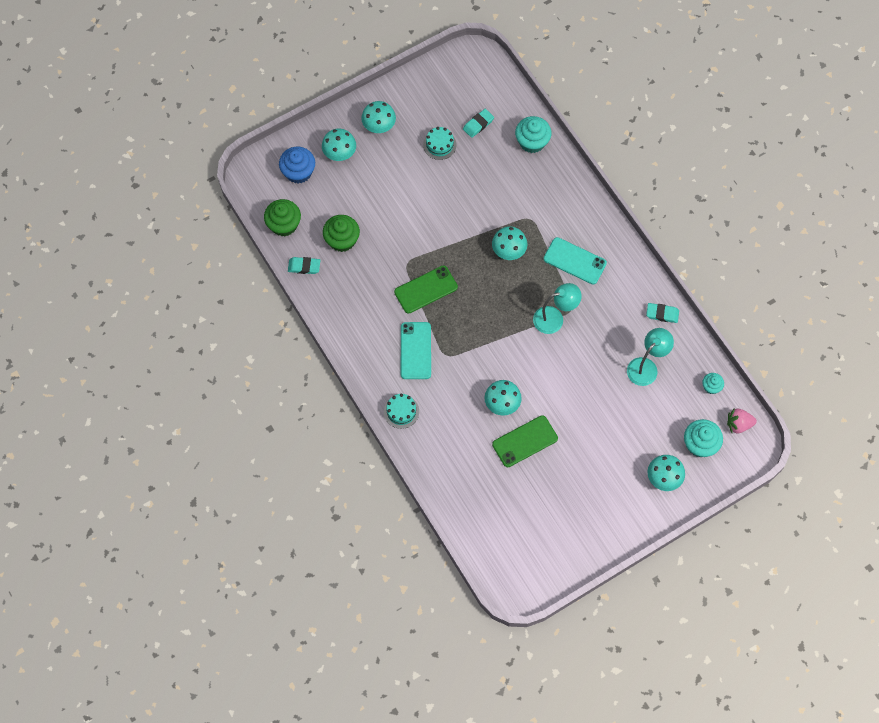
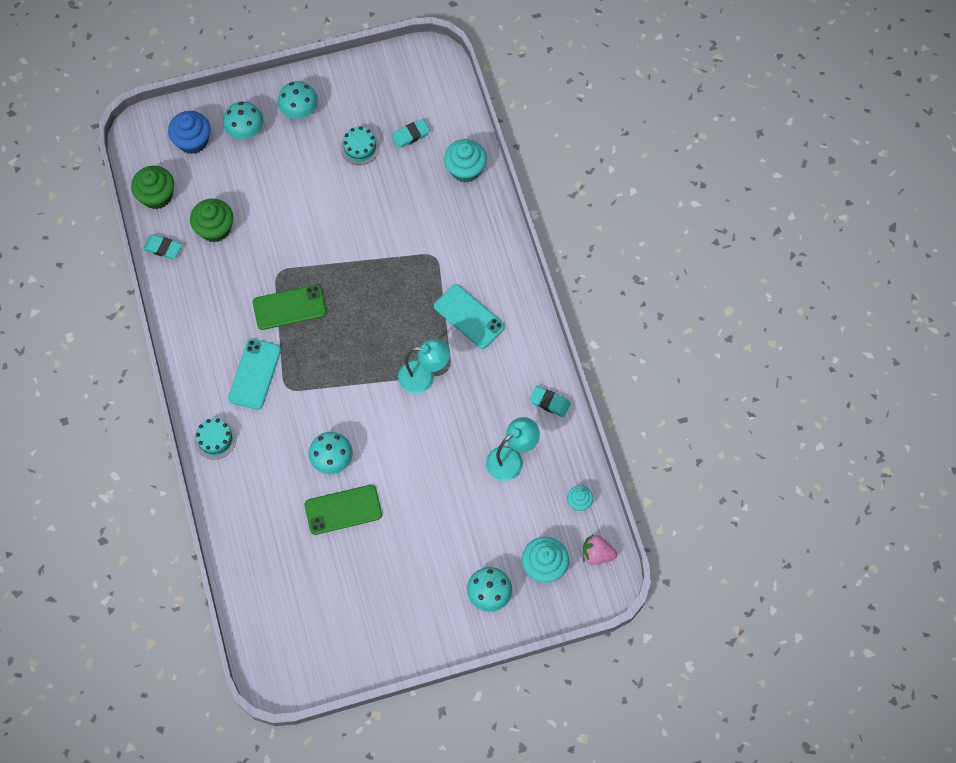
camera: 15 degrees right, 0 degrees up
turquoise mushroom [492,226,527,260] -> none

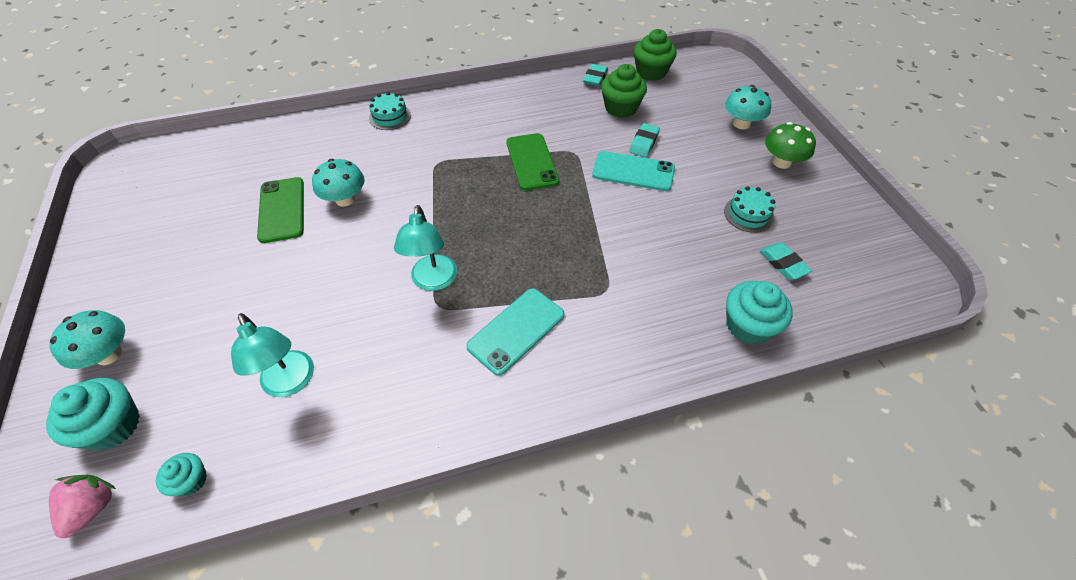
camera: 90 degrees right, 15 degrees down
blue cupcake [168,111,211,154] -> none
turquoise phone [228,338,281,410] -> turquoise phone moved to [592,151,675,191]
turquoise mushroom [278,81,318,119] -> green mushroom [765,122,816,169]
turquoise eraser [529,386,571,417] -> turquoise eraser moved to [629,123,660,157]

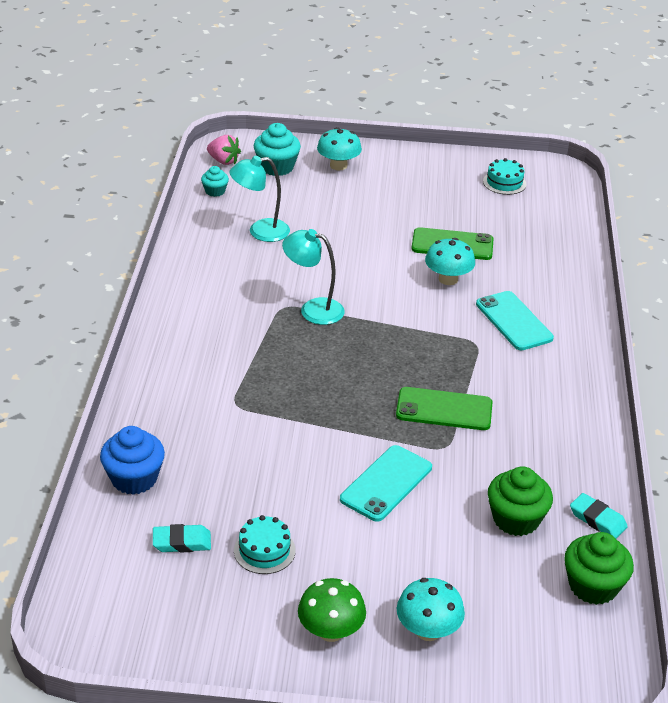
camera: 110 degrees right, 15 degrees down
turquoise cake [369,92,411,130] -> turquoise cake moved to [483,158,527,195]
turquoise phone [466,288,564,375] -> turquoise phone moved to [476,291,554,350]
turquoise eraser [629,123,660,157] -> none
turquoise cupcake [726,281,793,344] -> blue cupcake [100,426,165,495]

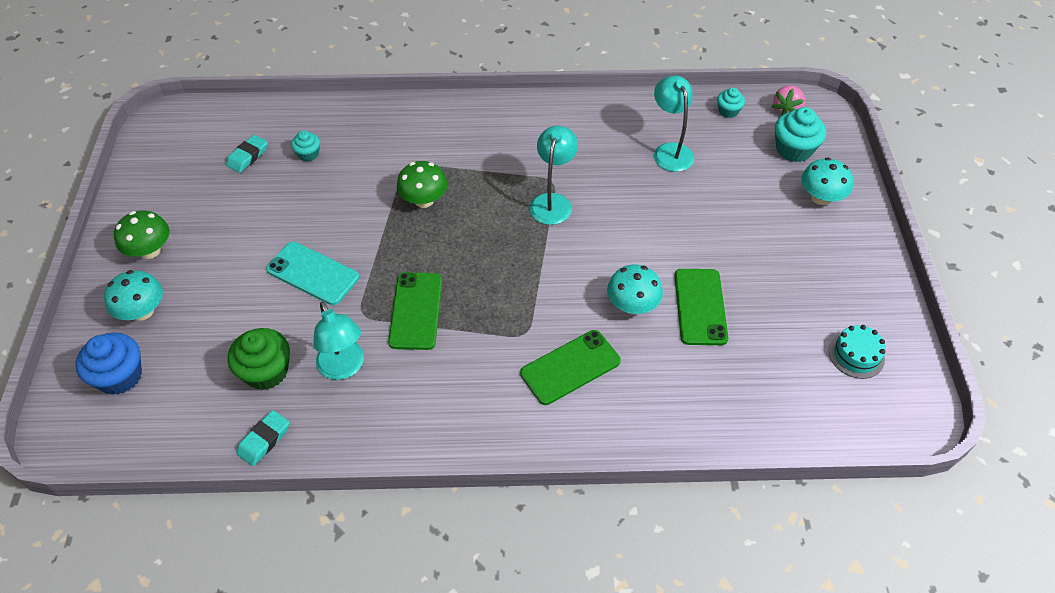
camera: 85 degrees right, 15 degrees up
blue cupcake [100,426,165,495] -> blue cupcake moved to [75,333,142,395]
turquoise eraser [153,524,211,553] -> turquoise eraser turned 45 degrees clockwise [226,135,268,173]
turquoise cake [234,515,296,574] -> none
turquoise phone [476,291,554,350] -> green phone [520,330,621,405]
green cupcake [564,532,634,605] -> none
none -> turquoise cupcake [291,130,320,161]
none -> turquoise lamp [313,301,364,380]
none -> green mushroom [397,161,447,208]

